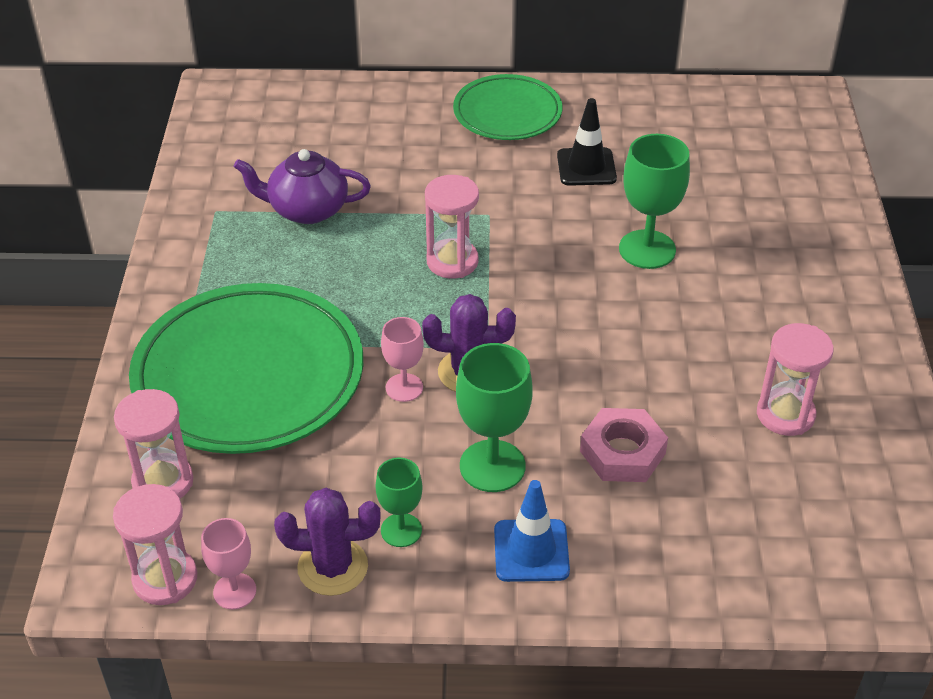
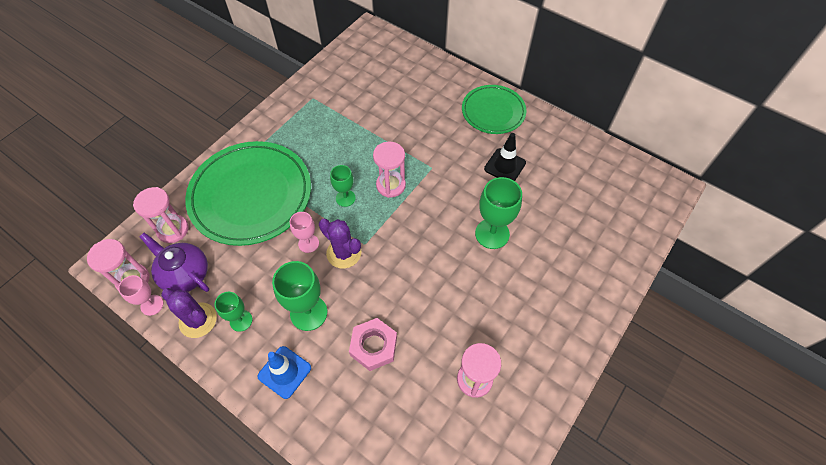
camera: 35 degrees right, 15 degrees up
purple teapot [234,149,371,224] -> purple teapot moved to [139,233,209,292]
none -> green goblet [330,165,356,207]

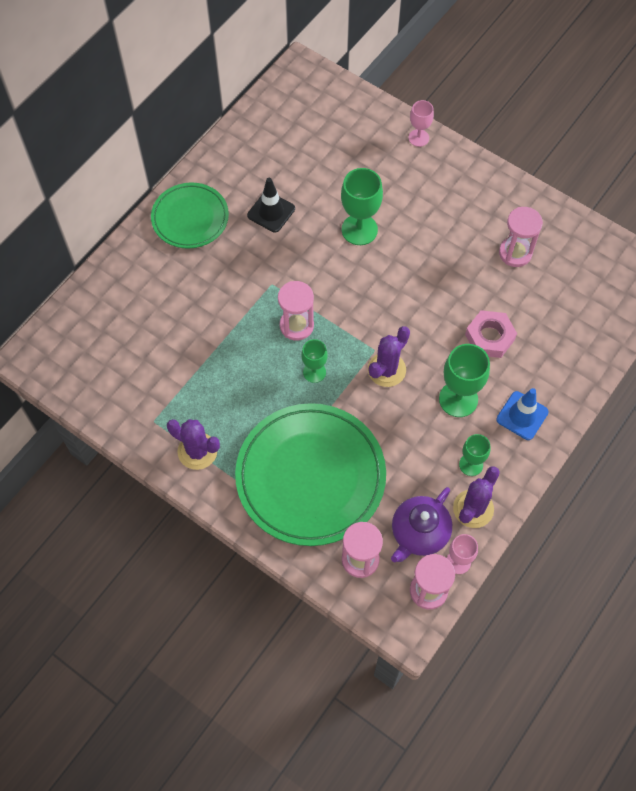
camera: 90 degrees left, 5 degrees up
pink goblet [290,212,319,253] -> pink goblet moved to [409,100,434,147]
none -> purple cactus [167,419,220,470]

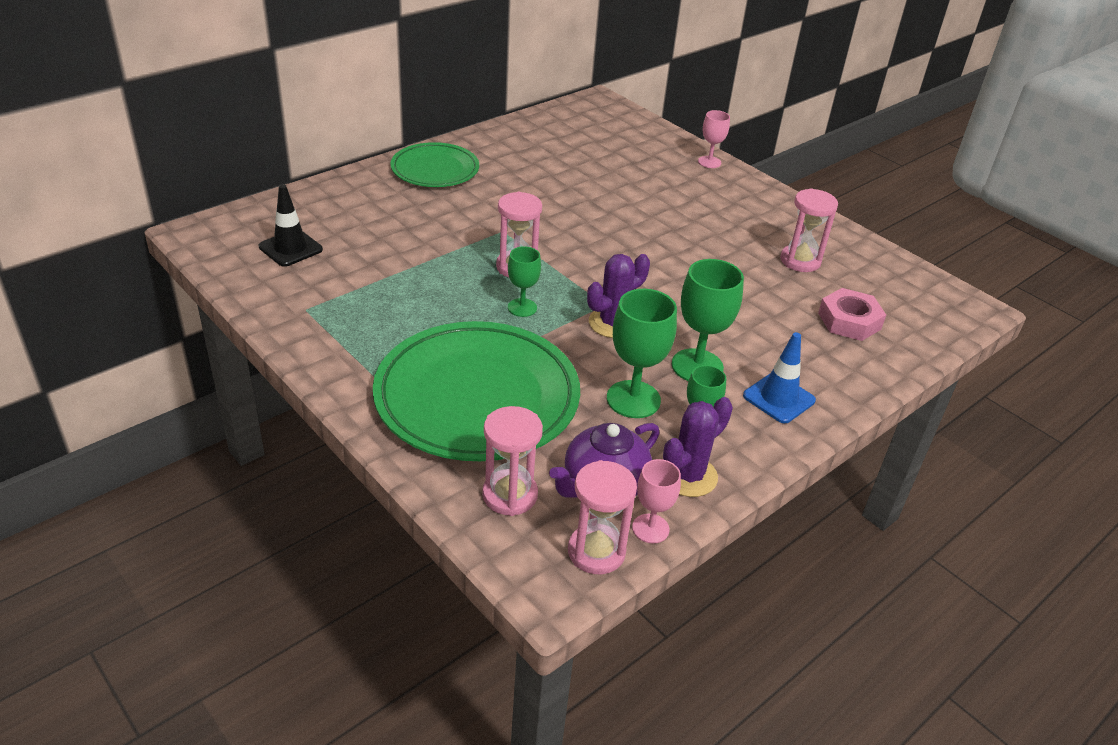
camera: 10 degrees right, 25 degrees down
purple cactus [167,419,220,470] -> none
black traffic cone [247,178,295,233] -> black traffic cone moved to [259,184,323,267]
green goblet [341,168,383,245] -> green goblet moved to [607,289,677,418]
pink nut [465,310,517,358] -> pink nut moved to [818,288,886,341]

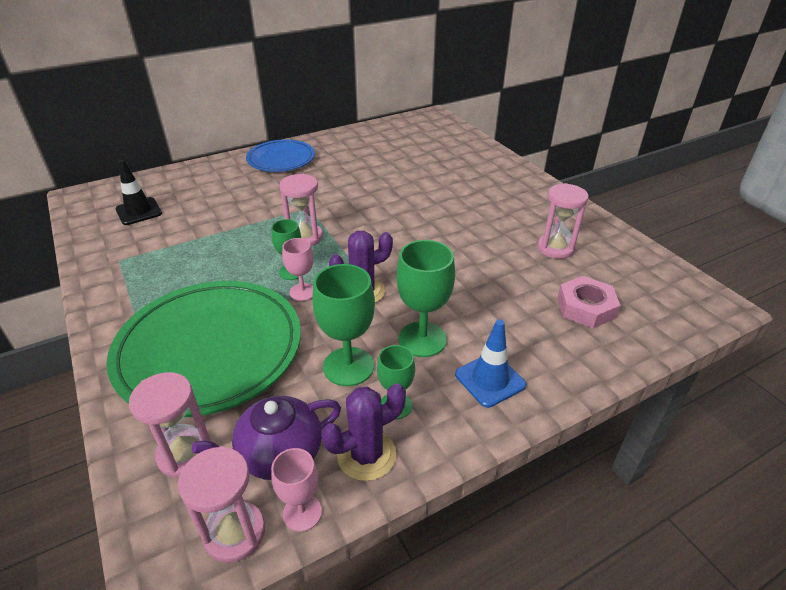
camera: 15 degrees right, 0 degrees up
green plate [390,142,479,187] -> blue plate [246,140,315,172]
pink goblet [698,110,730,168] -> pink goblet moved to [282,238,313,301]

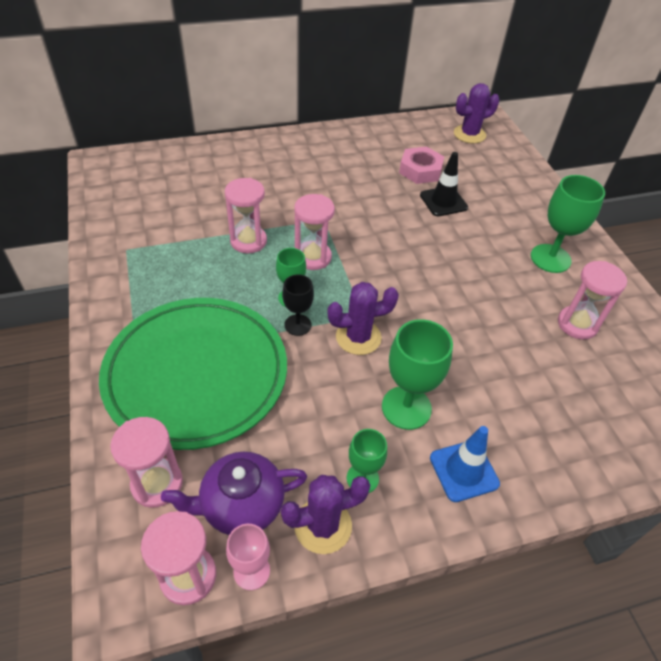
camera: 10 degrees right, 10 degrees up
black traffic cone [115,160,162,225] -> black traffic cone moved to [420,152,468,216]
blue plate [246,140,315,172] -> none
pink goblet [282,238,313,301] -> black goblet [282,274,314,336]
green goblet [312,264,375,386] -> green goblet moved to [531,175,605,273]
pink nut [557,276,621,328] -> pink nut moved to [399,146,444,184]
none -> pink hourglass [225,178,267,254]
none -> purple cactus [454,83,499,143]

